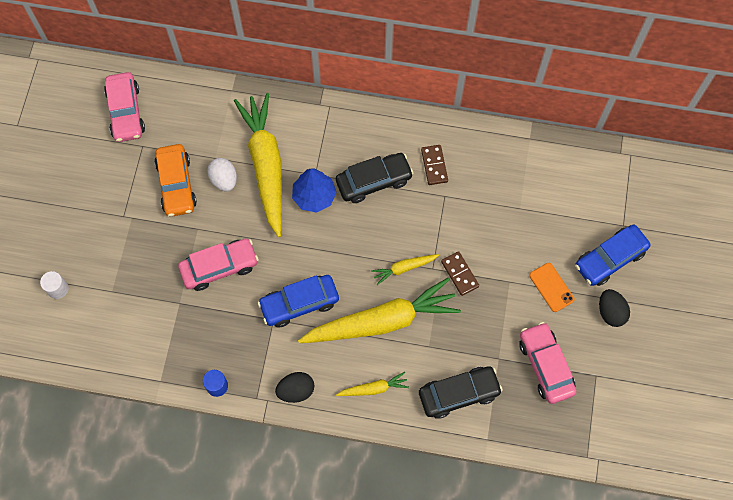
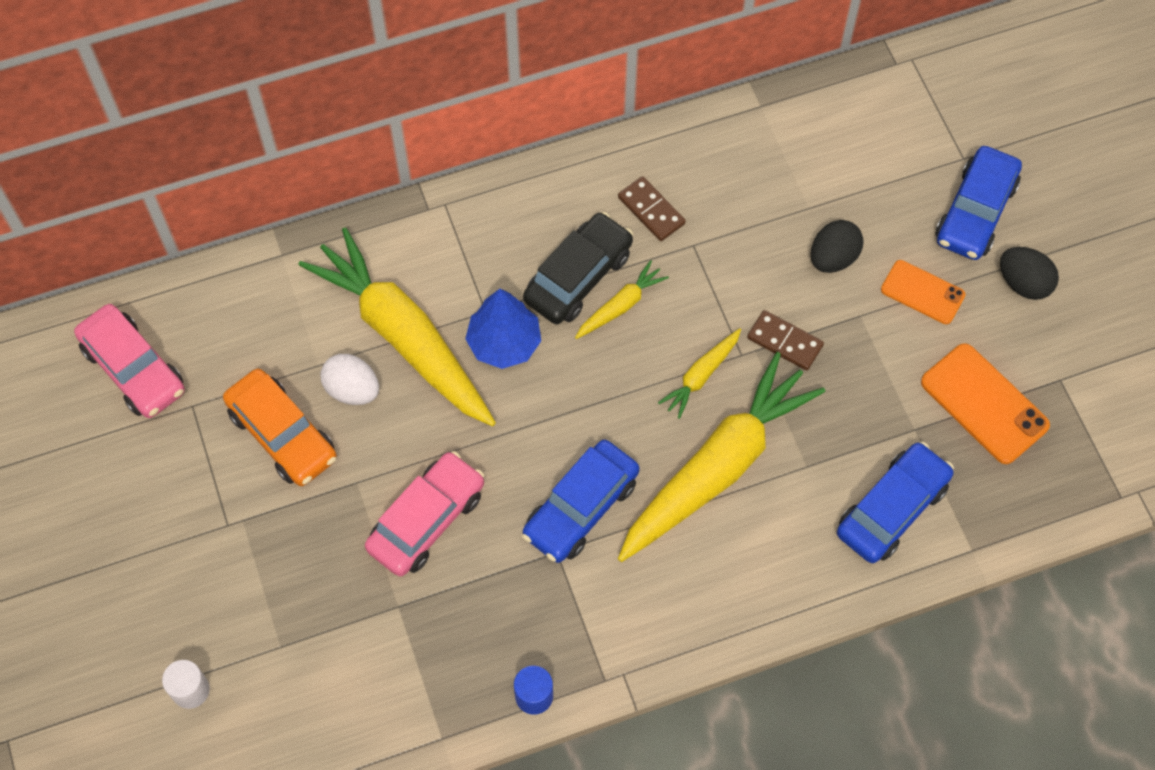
camera: 30 degrees left, 5 degrees down
black egg [275,372,314,403] -> black egg moved to [811,220,863,273]
yellow carrot [336,372,409,396] -> yellow carrot moved to [575,260,669,339]
black car [419,367,503,419] -> blue car [837,442,954,563]
pink car [519,322,576,404] -> orange phone [921,343,1050,464]

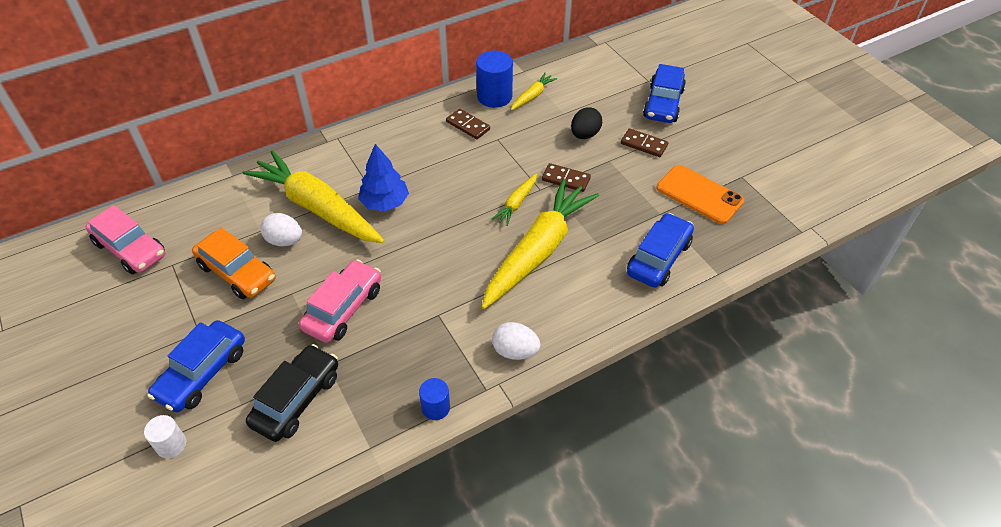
camera: 10 degrees left, 15 degrees down
blue car [522,440,640,563] -> blue car moved to [147,320,245,412]
black car [523,212,633,324] -> black car moved to [246,344,338,442]
yellow carrot [575,260,669,339] -> yellow carrot moved to [511,73,557,110]
orange phone [881,260,966,324] -> brown domino [621,128,668,157]
black egg [1000,247,1059,300] -> none
none -> blue cylinder [476,51,513,108]
none -> white egg [492,322,541,360]

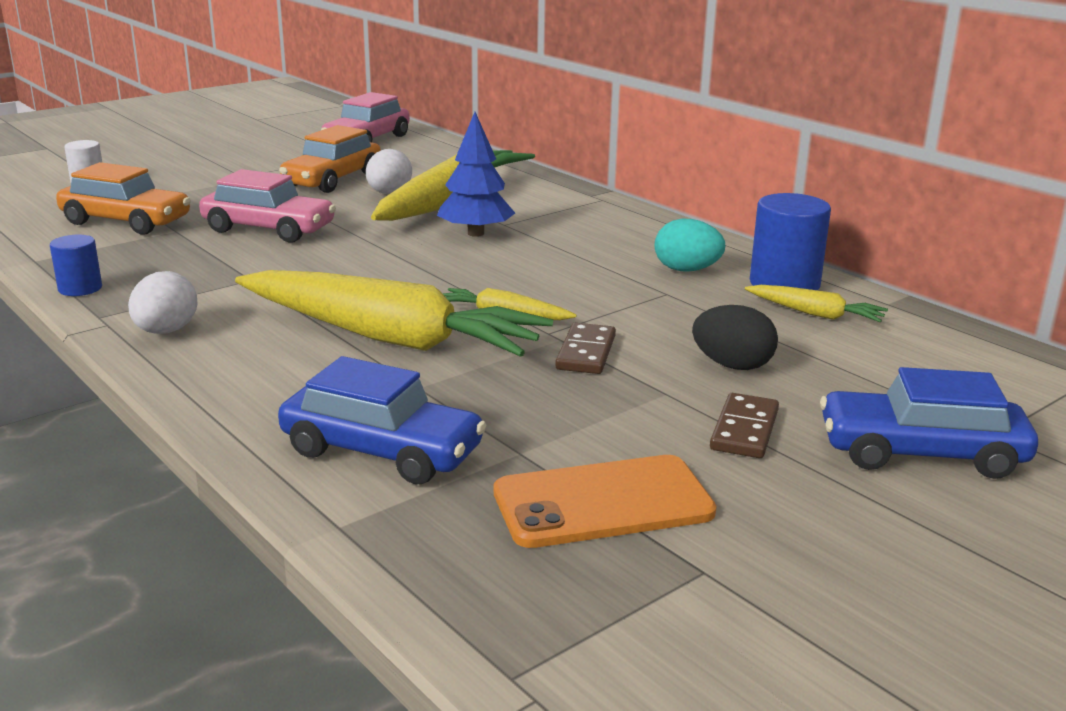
camera: 80 degrees right, 25 degrees down
blue car [147,320,245,412] -> none
black car [246,344,338,442] -> orange car [56,162,191,235]
brown domino [446,109,490,139] -> turquoise egg [655,219,725,272]
orange phone [657,165,744,224] -> orange phone turned 45 degrees clockwise [494,455,717,548]

